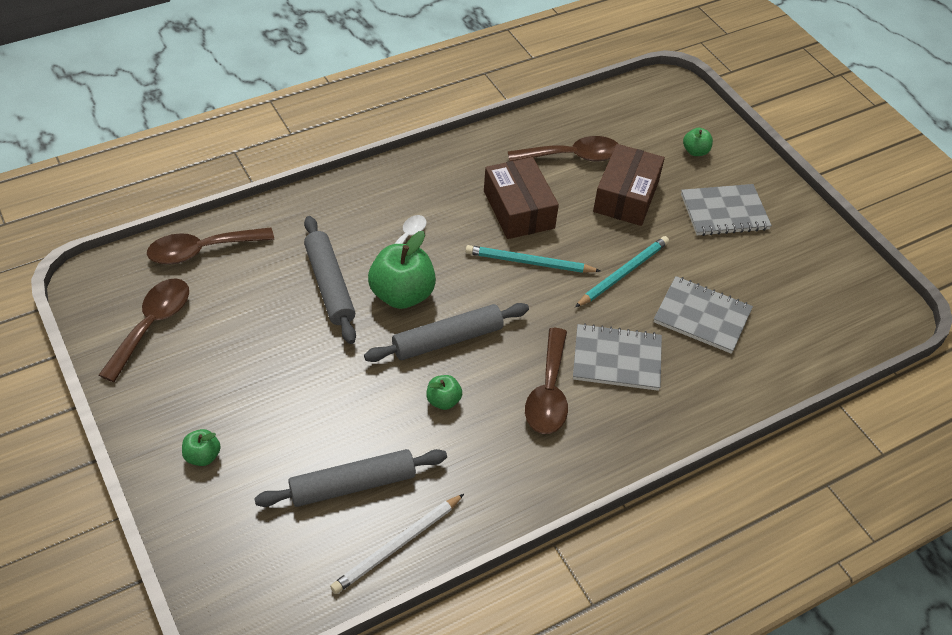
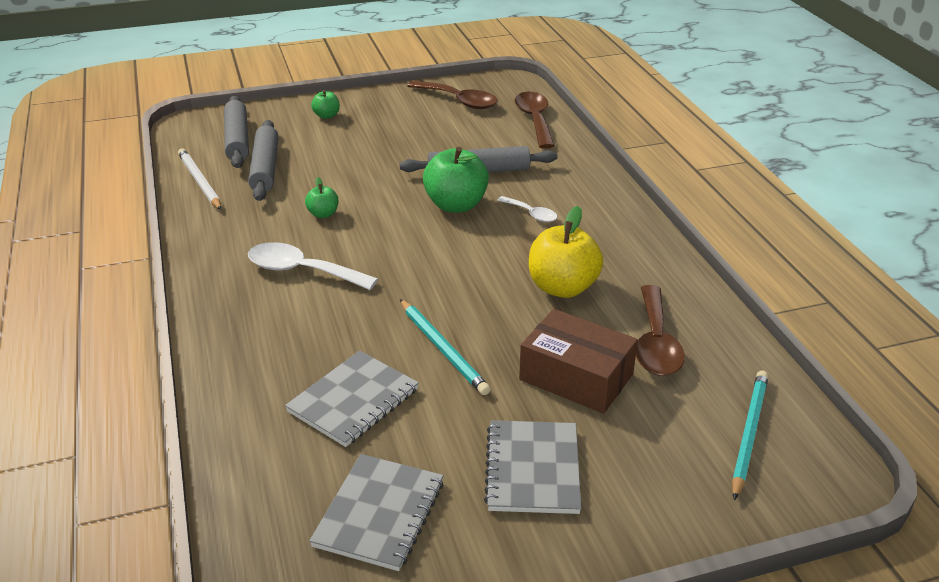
camera: 105 degrees right, 15 degrees down
grey rolling pin [364,303,529,362] -> grey rolling pin moved to [224,95,249,168]
turquoise pencil [465,245,600,273] -> turquoise pencil moved to [732,371,769,501]
brown box [484,157,559,239] -> yellow apple [529,206,603,298]
brown spoon [525,328,568,434] -> white spoon [248,242,378,290]
grey notebook [573,323,662,391] -> grey notebook moved to [309,454,444,571]
green apple [683,128,713,156] -> none

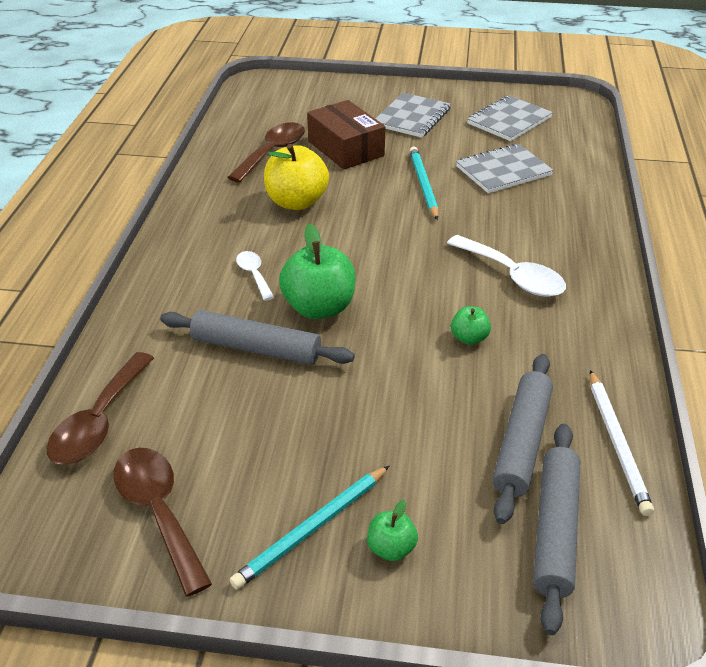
camera: 155 degrees left, 5 degrees up
turquoise pencil [732,371,769,501] -> turquoise pencil moved to [230,466,389,590]

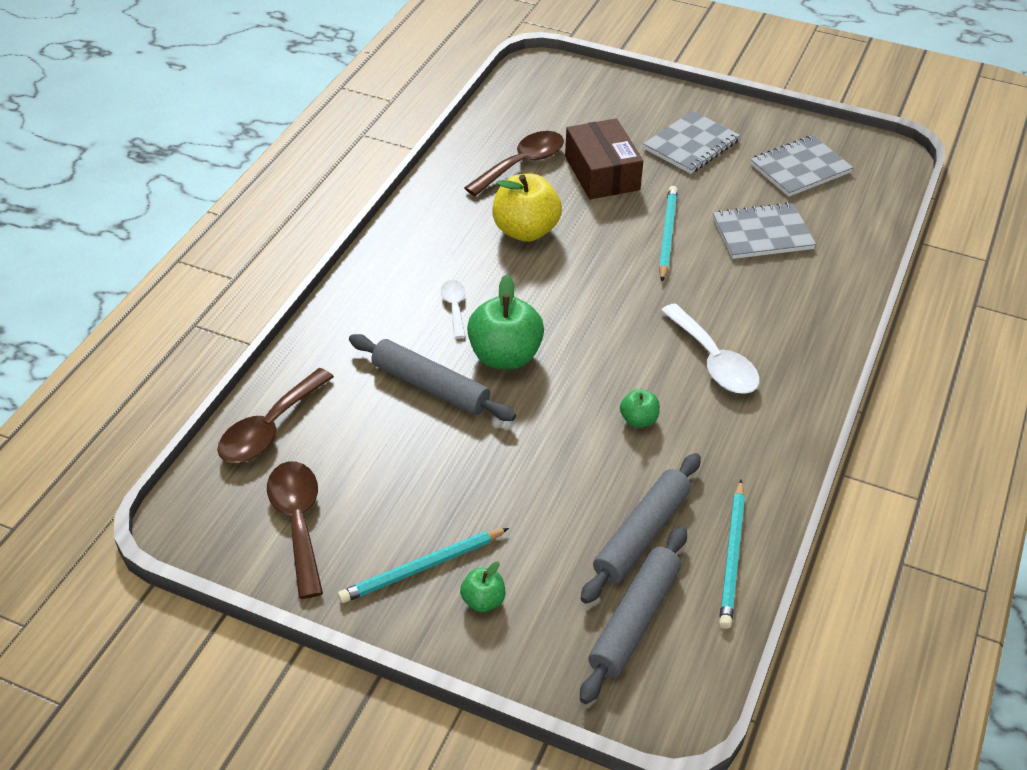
camera: 15 degrees right, 5 degrees up
white pencil [590,370,654,516] -> turquoise pencil [719,480,745,629]

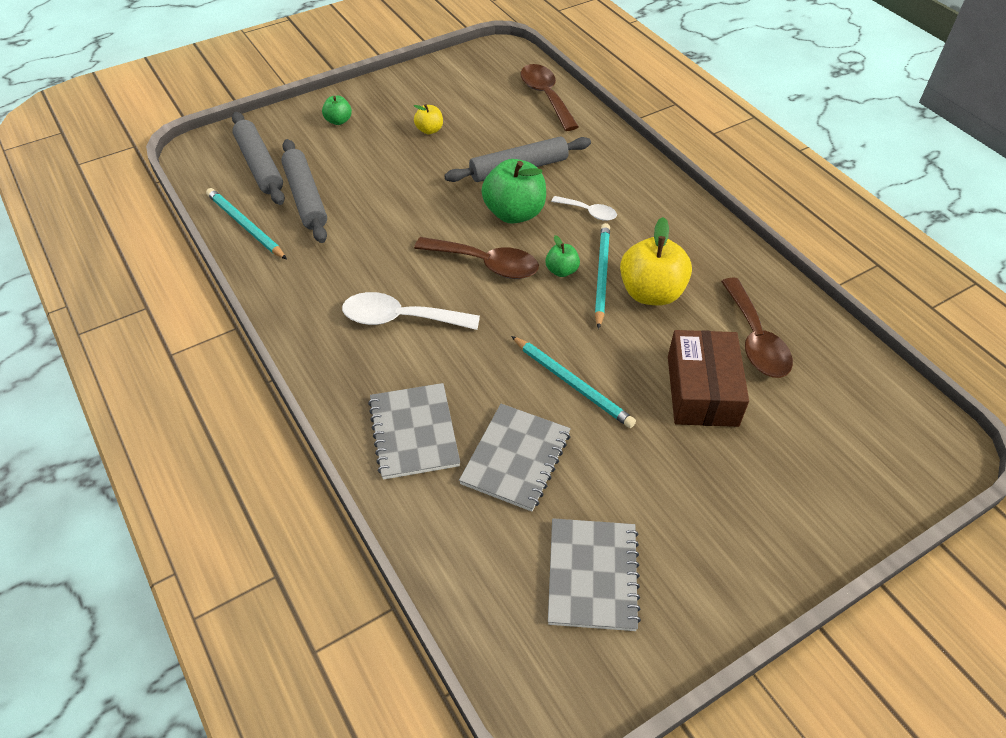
camera: 125 degrees right, 5 degrees up
brown spoon [267,461,323,599] -> brown spoon moved to [414,237,539,279]
turquoise pencil [338,528,509,603] -> turquoise pencil moved to [595,223,610,329]
brown box [565,118,643,199] -> brown box turned 75 degrees clockwise [668,330,749,427]
green apple [620,389,660,428] -> green apple moved to [545,235,580,277]
grey notebook [643,111,741,174] -> grey notebook moved to [368,383,460,480]
none -> yellow apple [414,104,443,134]

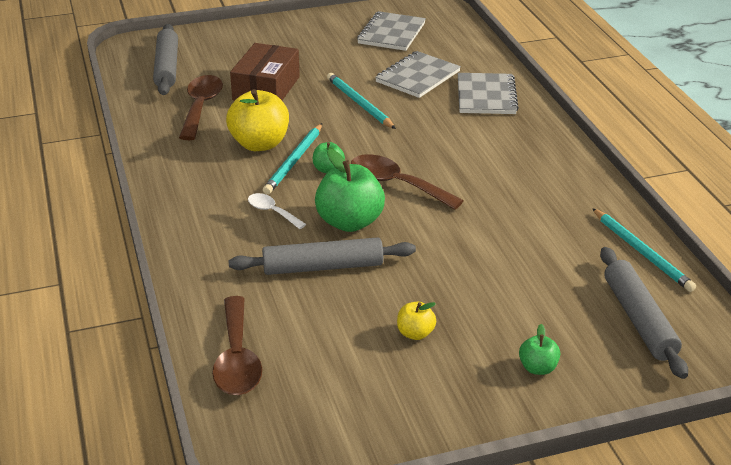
camera: 165 degrees left, 15 degrees down
grey rolling pin [281,139,327,243] -> grey rolling pin moved to [153,24,178,95]
white spoon [342,292,480,330] -> none

